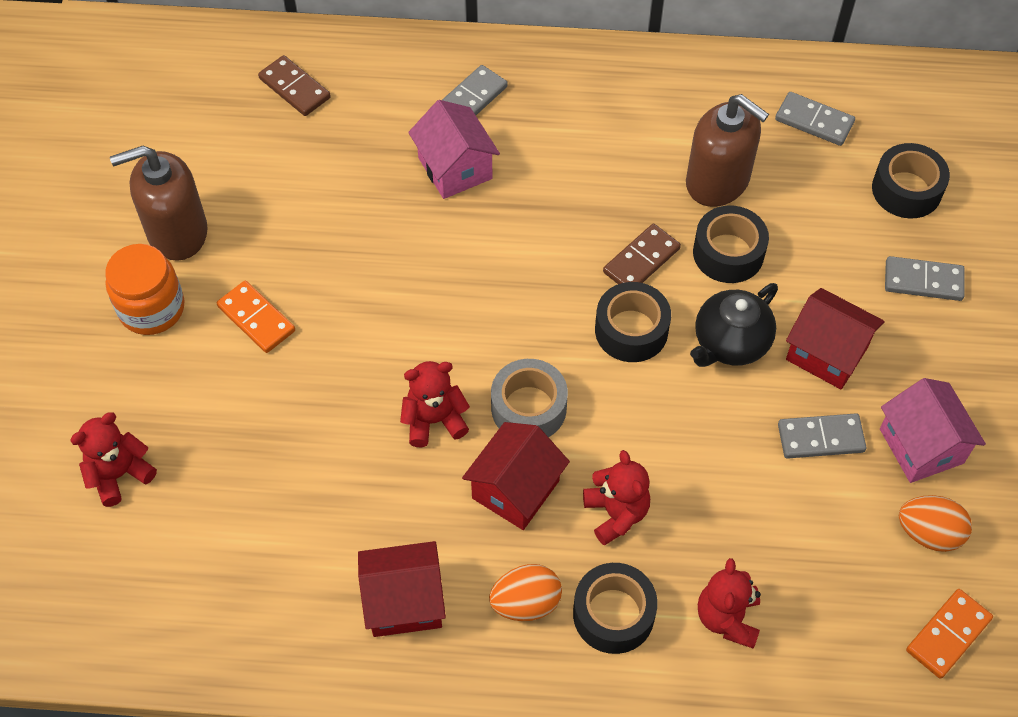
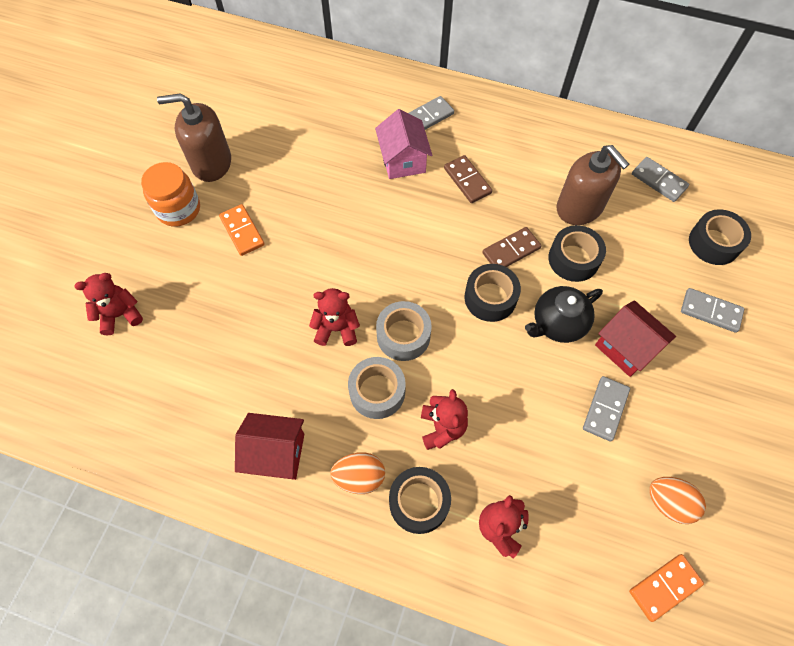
camera: 15 degrees right, 5 degrees up
brown domino [258,55,331,116] -> brown domino moved to [444,155,492,203]
red house [462,422,570,530] -> grey tape [348,357,406,419]
grey domino [778,413,867,459] -> grey domino turned 75 degrees counterclockwise [583,376,630,442]
pink house [880,378,986,483] -> none

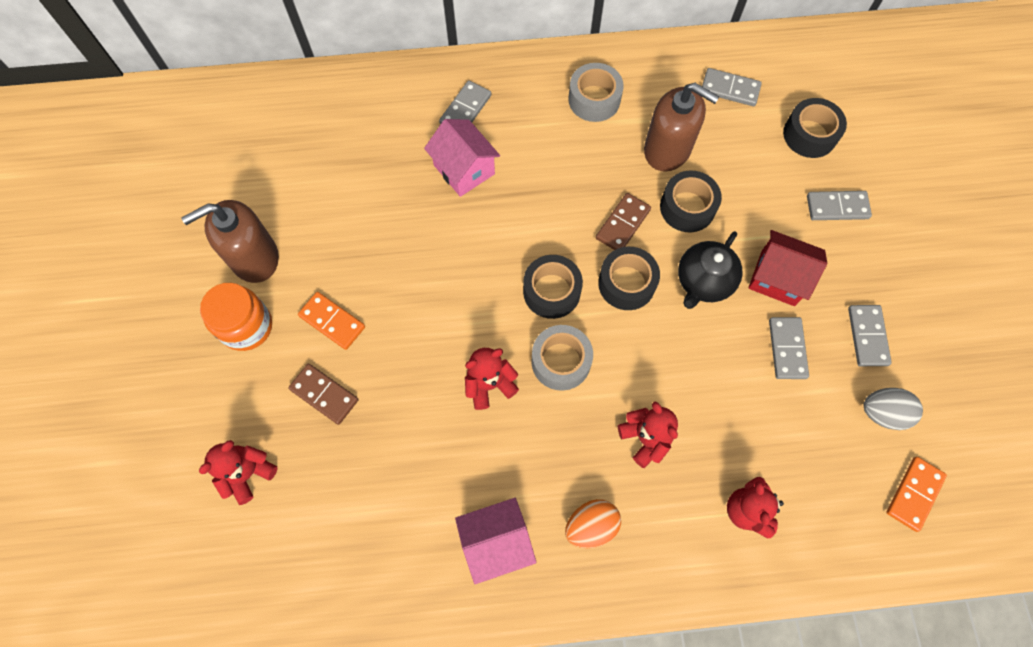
camera: 25 degrees left, 5 degrees up
red house [235,413,304,480] -> pink house [455,498,536,584]
grey tape [348,357,406,419] -> grey tape moved to [568,63,624,122]
black tape [389,467,451,534] -> black tape moved to [523,255,583,319]
brown domino [444,155,492,203] -> brown domino moved to [288,364,358,425]
orange egg [649,477,706,524] -> grey egg [864,388,923,430]
none -> grey domino [848,305,892,366]

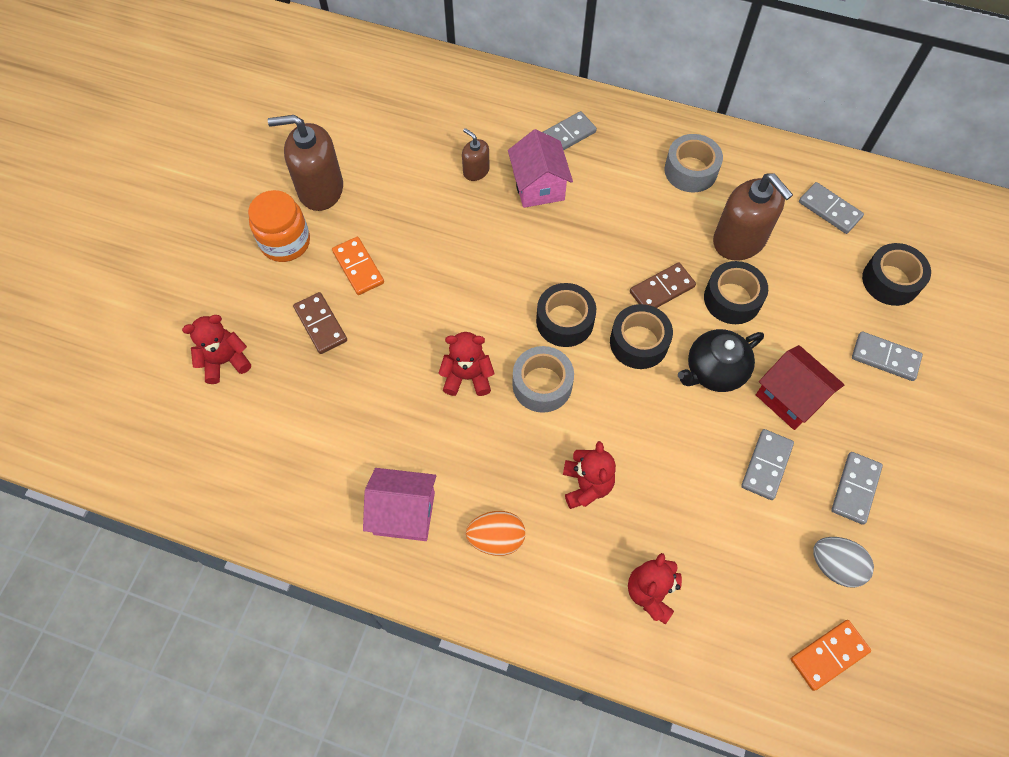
camera: 25 degrees right, 5 degrees down
none -> brown soap dispenser [462,128,490,181]

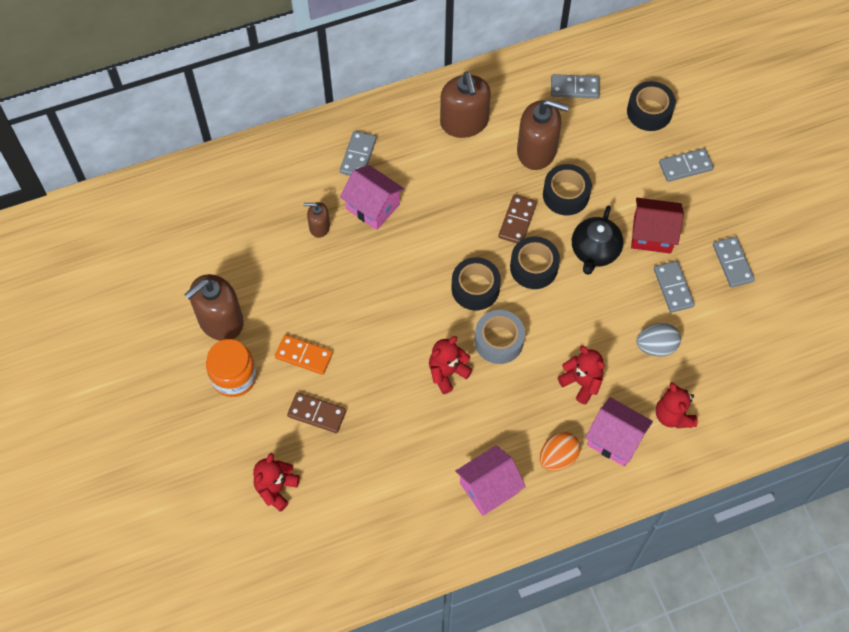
camera: 40 degrees left, 0 degrees up
grey tape [664,134,723,193] -> brown soap dispenser [440,71,491,138]
orange domino [791,620,871,691] -> none
grey egg [813,537,874,588] -> grey egg moved to [636,323,681,357]
none -> pink house [585,397,653,466]

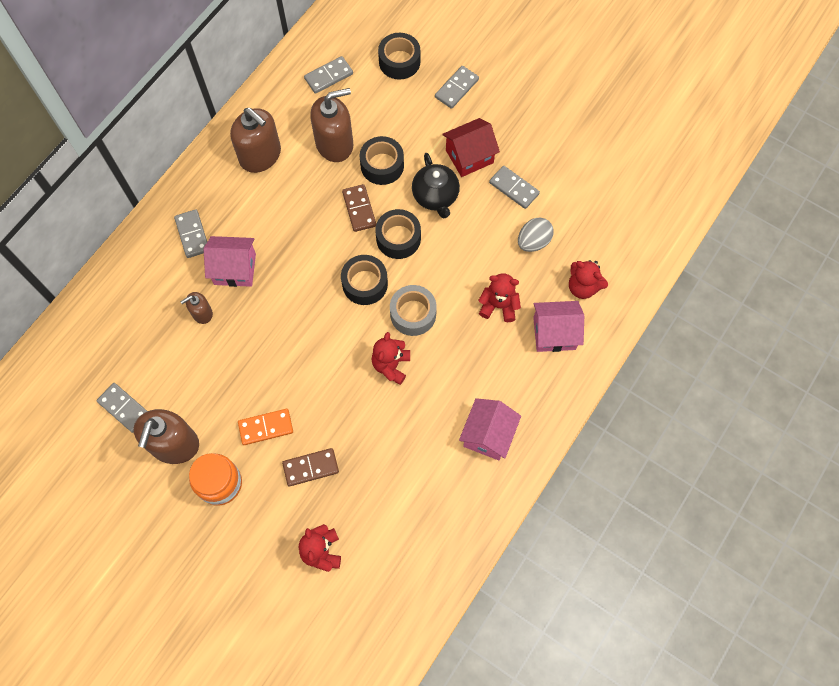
camera: 35 degrees left, 5 degrees up
orange egg [540,432,581,471] -> none
grey domino [713,236,755,287] -> grey domino moved to [96,383,147,433]

